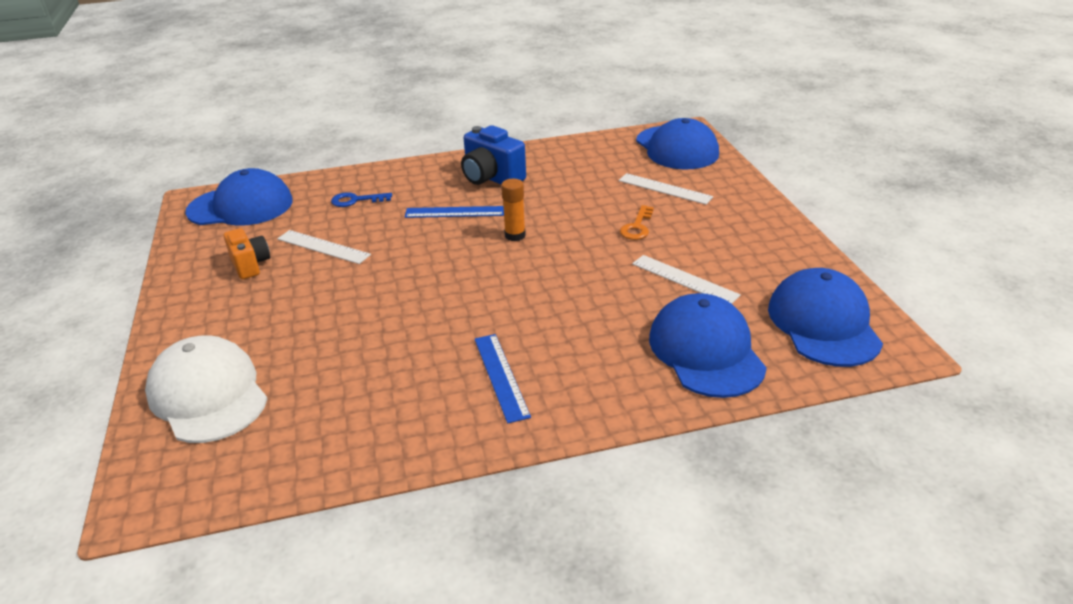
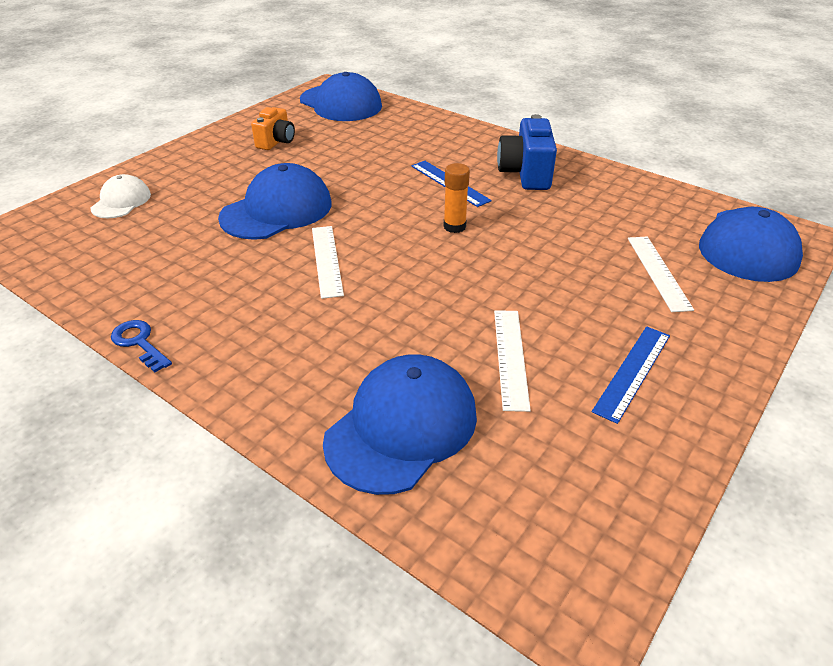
camera: 50 degrees right, 5 degrees up
white cap [145,335,267,443] -> white cap [91,174,151,218], size x0.56
white ruler [277,230,371,264] -> white ruler moved to [312,226,344,299]
blue key [331,192,392,207] -> blue key moved to [111,320,172,372]
blue ruler [475,334,531,423] -> blue ruler moved to [592,326,670,424]
orange key [620,205,654,240] -> none
blue cap [768,268,883,367] -> blue cap moved to [218,163,332,240]

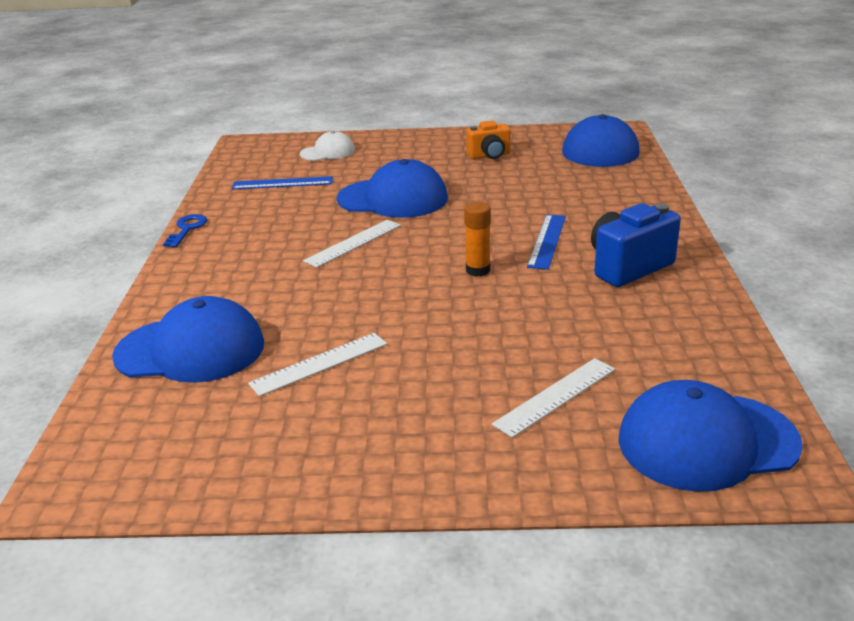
camera: 55 degrees right, 10 degrees down
blue ruler [592,326,670,424] -> blue ruler moved to [232,176,333,190]

